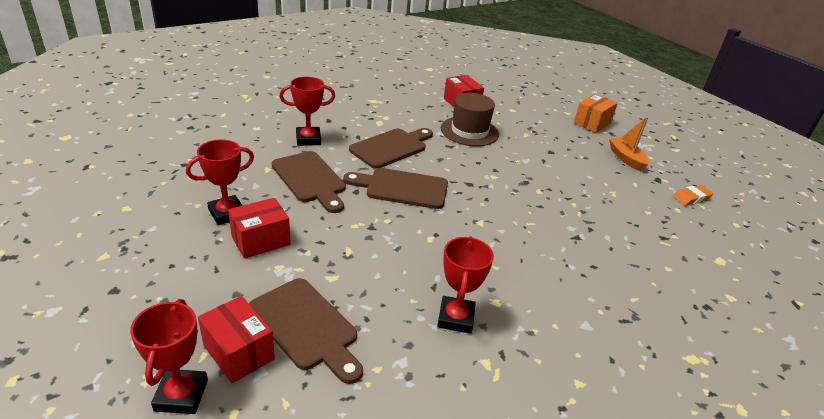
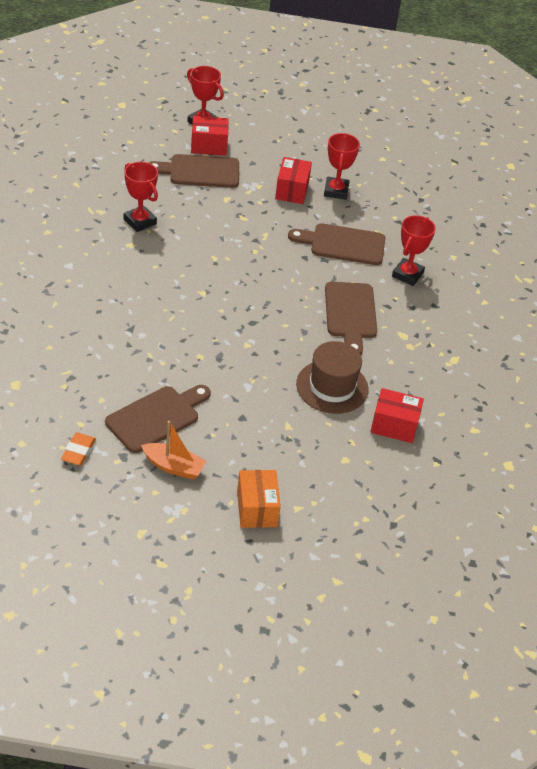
camera: 130 degrees right, 10 degrees up
brown cutting board [343,168,448,209] -> brown cutting board moved to [105,385,211,453]

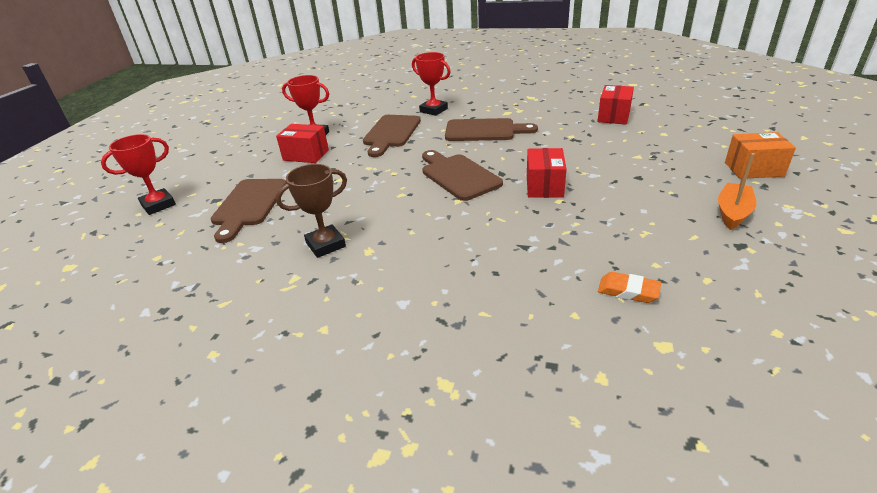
camera: 75 degrees left, 10 degrees down
orange eraser [61,433,96,465] -> orange eraser moved to [598,272,661,303]
brown cutting board [105,385,211,453] -> brown cutting board moved to [422,150,503,201]
red trophy [124,162,158,232] -> brown trophy [276,164,347,258]
red box [191,116,229,156] -> red box moved to [527,148,567,198]
brown hat [296,341,369,414] -> none

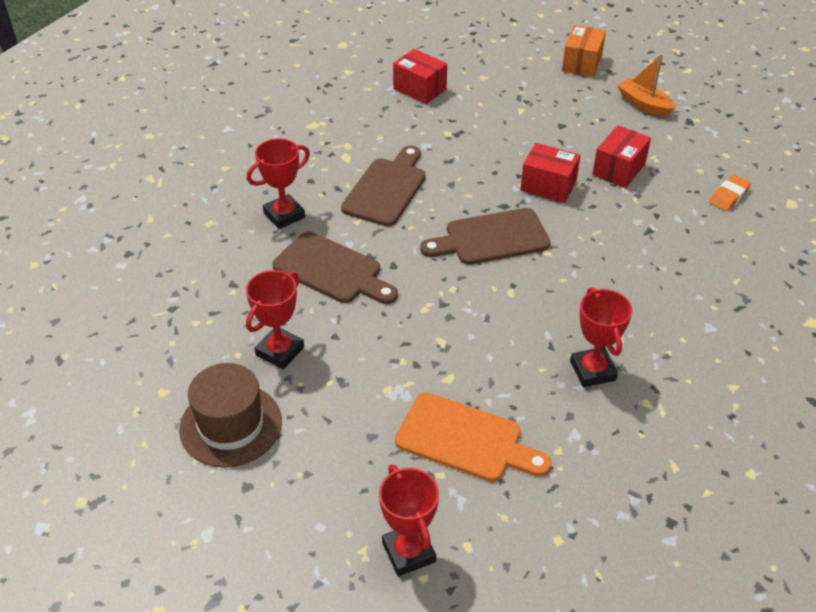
camera: 75 degrees left, 10 degrees up
brown cutting board [210,179,287,243] -> orange cutting board [395,392,552,482]
red box [276,124,329,163] -> red box moved to [592,125,651,188]
brown trophy [276,164,347,258] -> red trophy [570,287,632,387]
none -> brown hat [179,363,282,468]

